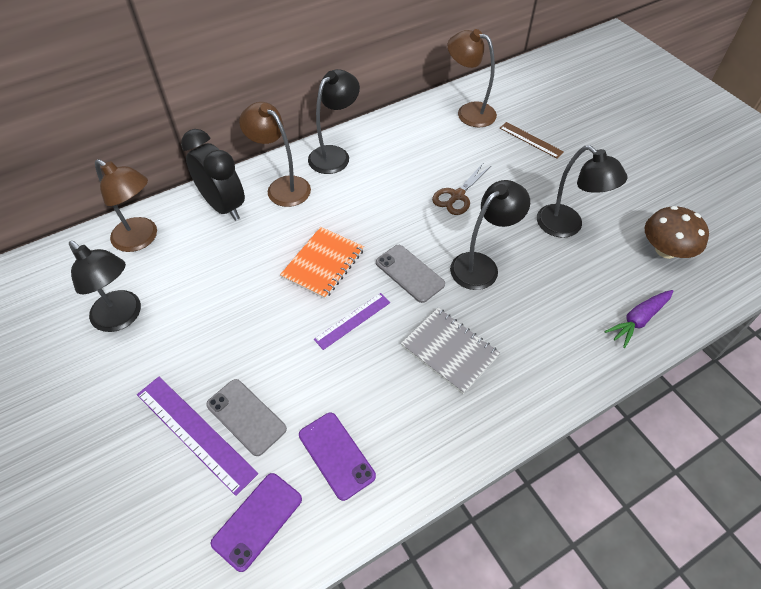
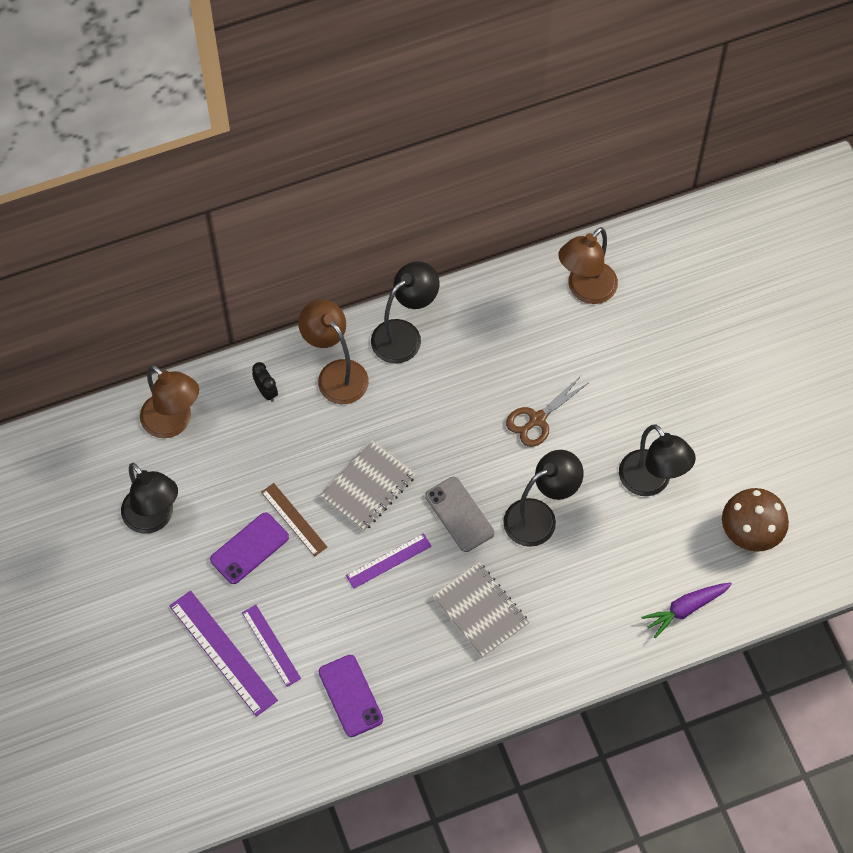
camera: 10 degrees right, 10 degrees up
black clock [181,129,245,221] -> black clock [252,362,278,402], size x0.44
grey phone [206,379,287,456] -> purple ruler [242,605,301,687]
purple phone [211,473,302,572] -> purple phone moved to [210,512,289,584]
orange notebook [280,227,364,299] -> grey notebook [320,440,416,531]
brown lamp [448,29,497,127] -> brown lamp turned 90 degrees counterclockwise [558,227,618,304]
brown ruler [500,122,564,158] -> brown ruler moved to [261,483,327,556]

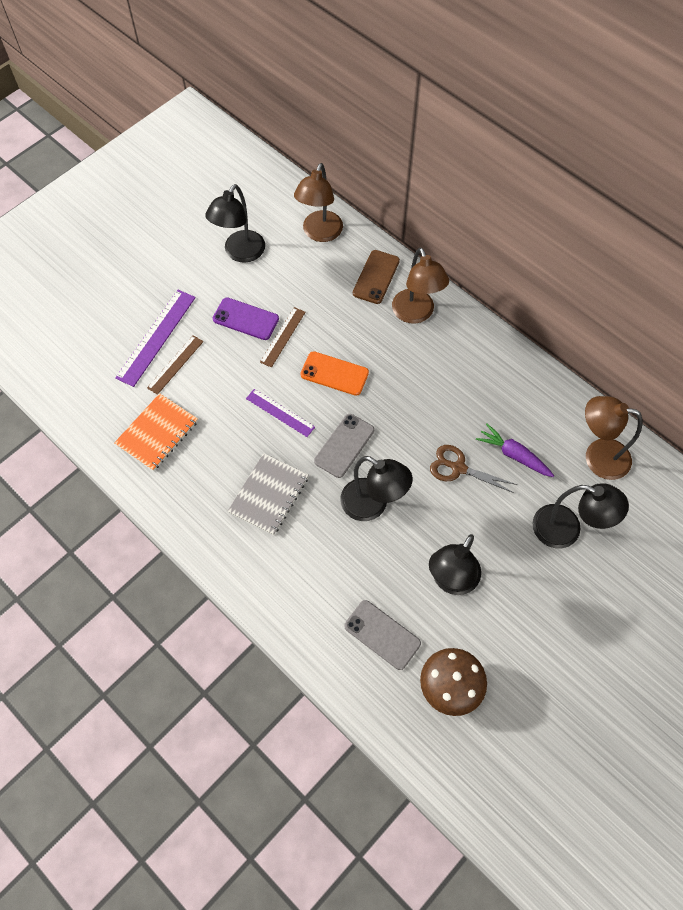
camera: 65 degrees right, 0 degrees up
purple ruler [242,605,301,687] -> brown ruler [147,335,203,395]
black clock [252,362,278,402] -> brown phone [353,250,400,304]
brown lamp [298,299,369,404] -> brown lamp turned 135 degrees clockwise [392,248,449,324]
purple phone [319,655,383,737] -> orange notebook [114,393,198,471]
grey notebook [320,440,416,531] -> orange phone [300,351,369,396]
black lamp [371,261,439,364] -> black lamp moved to [533,483,629,548]
purple carrot [641,583,732,638] -> purple carrot moved to [476,424,554,477]
none -> grey phone [344,600,421,670]

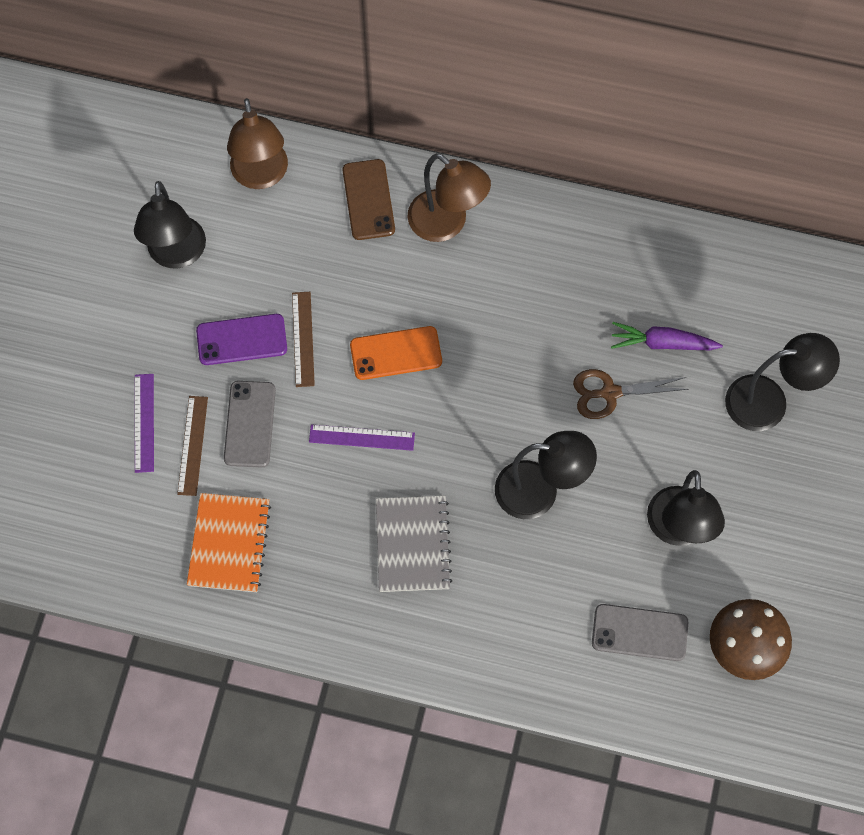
camera: 30 degrees left, 5 degrees up
purple ruler [115,290,196,387] -> purple ruler [135,374,154,473], size x0.62
grey phone [314,414,374,478] -> grey phone moved to [224,381,276,468]
brown lamp [585,396,643,480] -> none

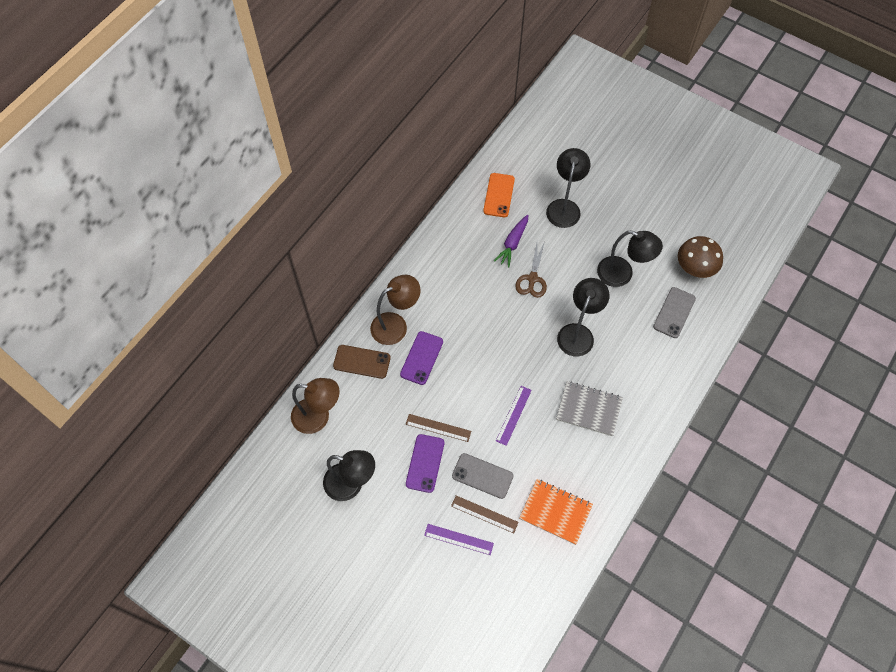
camera: 70 degrees left, 5 degrees down
orange phone [350,326,442,380] -> orange phone moved to [483,173,515,217]
none -> purple phone [400,331,443,385]

